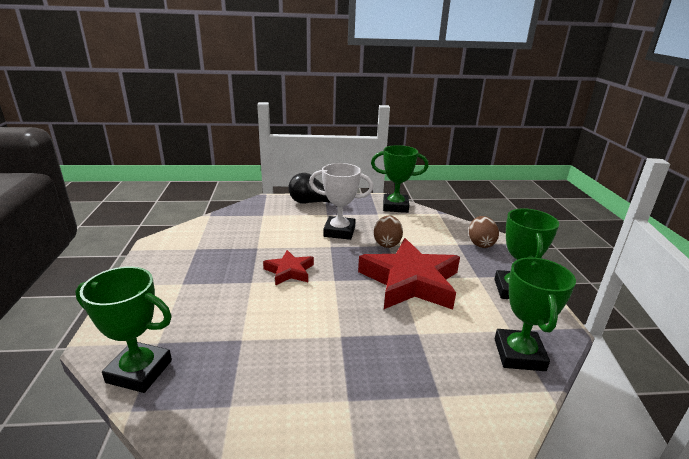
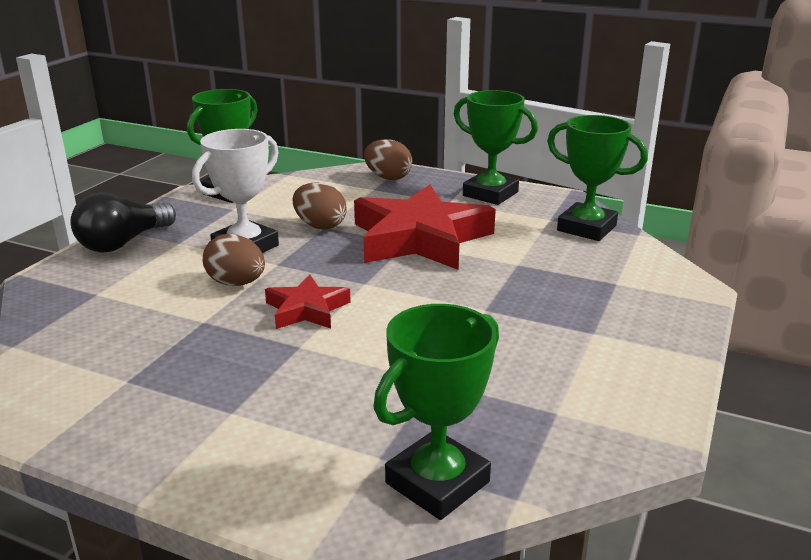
camera: 60 degrees left, 0 degrees up
none -> brown egg [203,234,265,286]

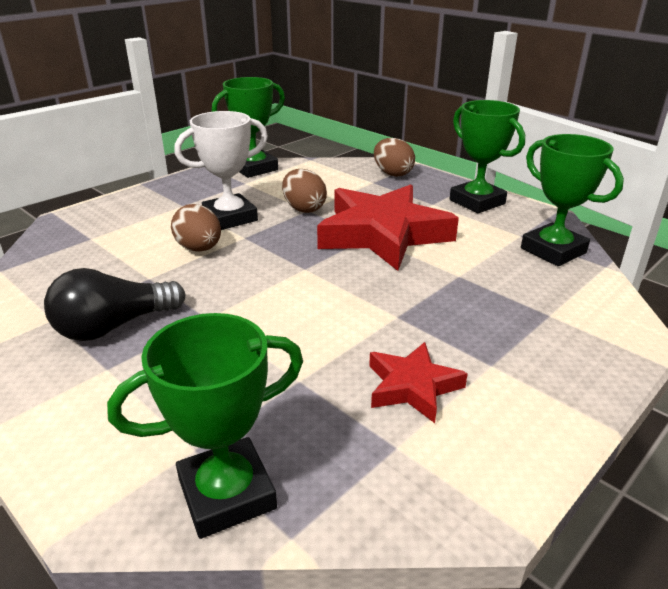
camera: 20 degrees right, 5 degrees up
black light bulb [70,192,176,253] -> black light bulb moved to [44,268,186,341]
red star [265,274,351,329] -> red star moved to [369,342,468,423]

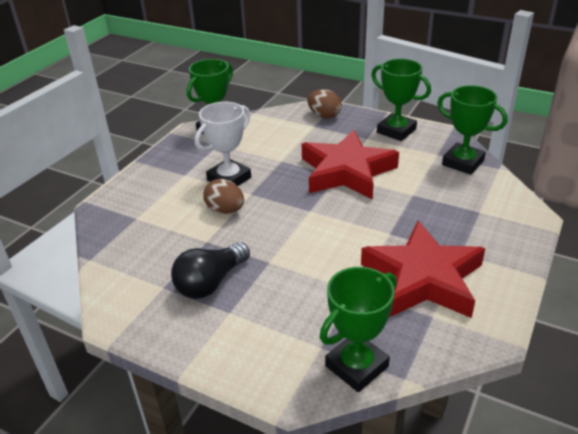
camera: 15 degrees left, 5 degrees up
brown egg [282,169,327,213] -> none
red star [369,342,468,423] -> red star [361,221,485,318], size x1.99

